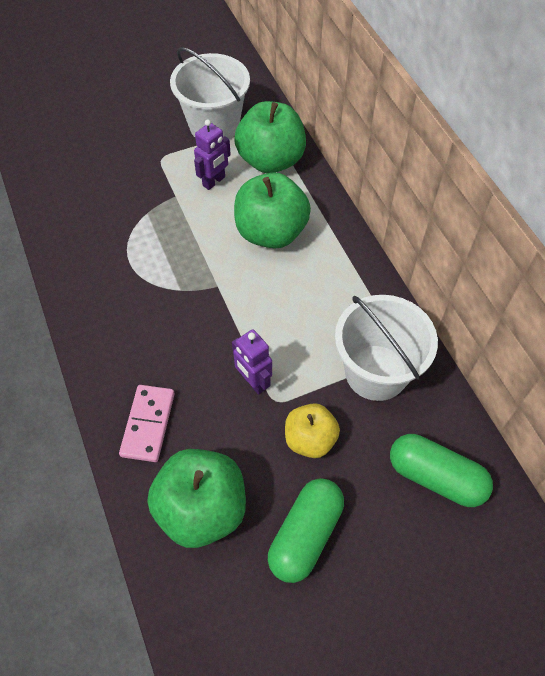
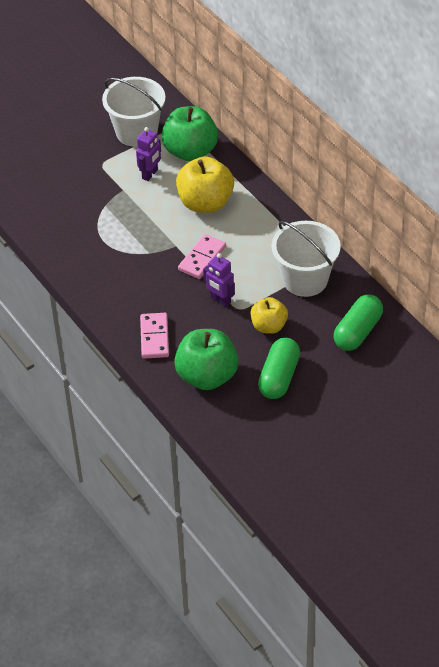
camera: 10 degrees left, 10 degrees down
green apple [234,172,311,249] -> yellow apple [176,156,234,213]
green capsule [390,434,493,507] -> green capsule turned 75 degrees counterclockwise [334,294,383,351]
none -> pink domino [178,234,226,279]

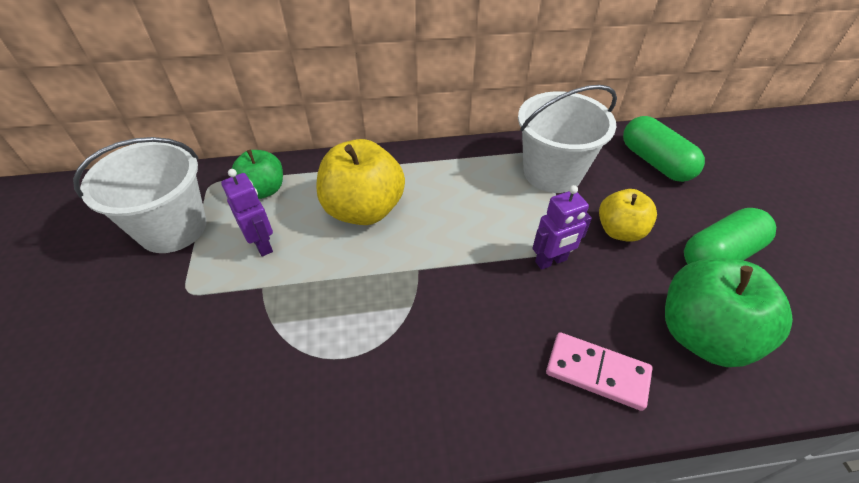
camera: 65 degrees left, 0 degrees up
green apple [161,106,218,161] -> green apple [232,150,283,199], size x0.61
pink domino [178,234,226,279] -> none
green capsule [258,338,300,399] -> green capsule turned 75 degrees counterclockwise [684,208,776,264]

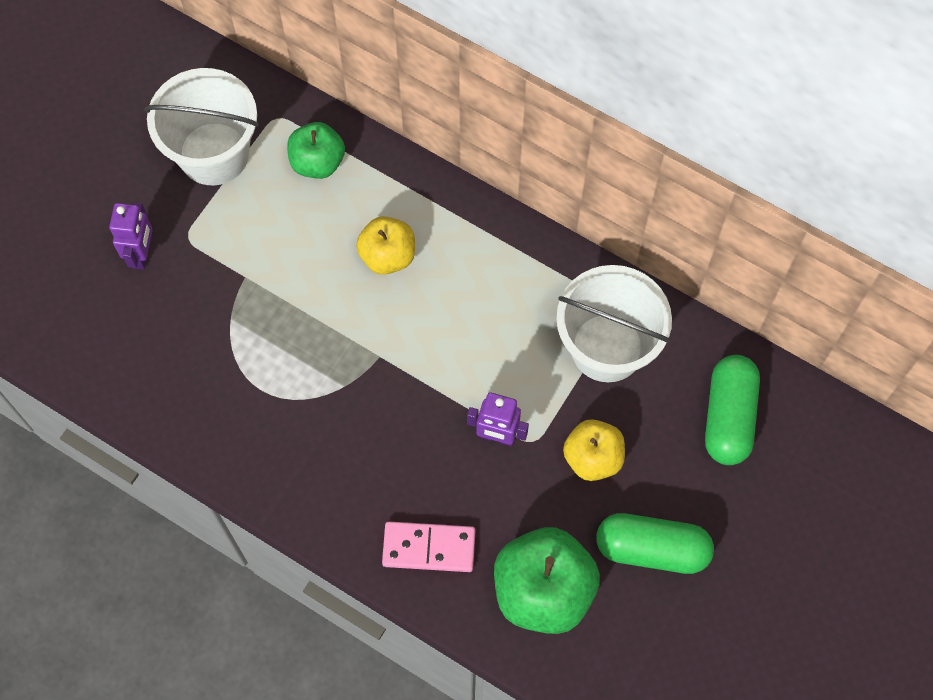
camera: 40 degrees right, 20 degrees up
purple robot [221,169,273,257] -> purple robot moved to [109,203,153,269]
yellow apple [316,139,405,225] -> yellow apple [356,216,415,275], size x0.61
pink domino [546,332,653,411] -> pink domino turned 60 degrees counterclockwise [382,522,475,572]

